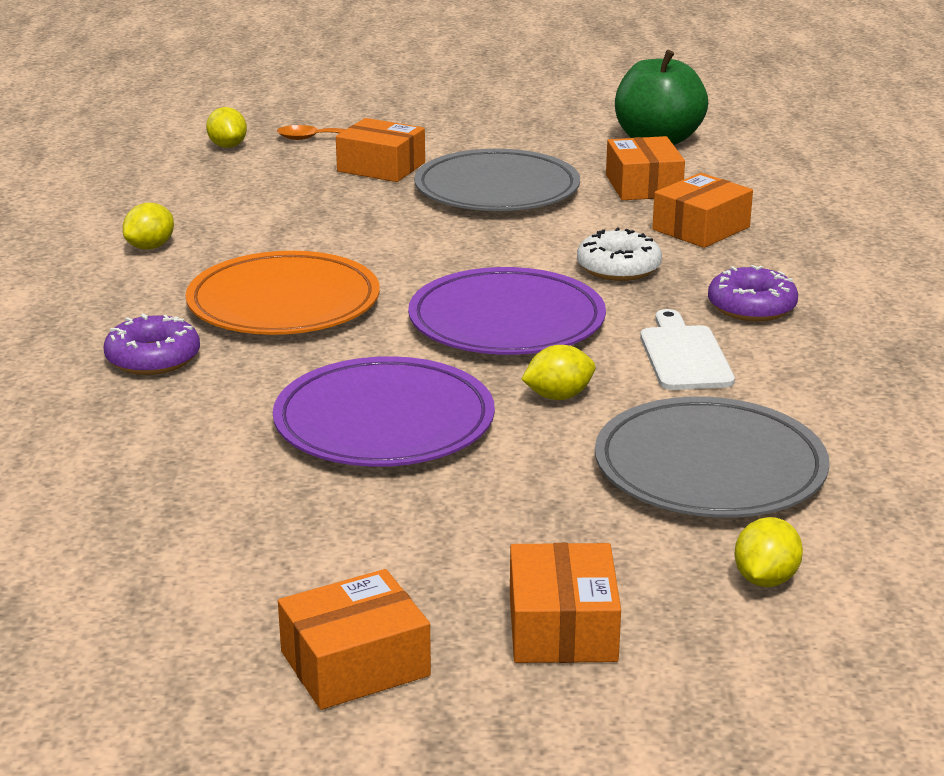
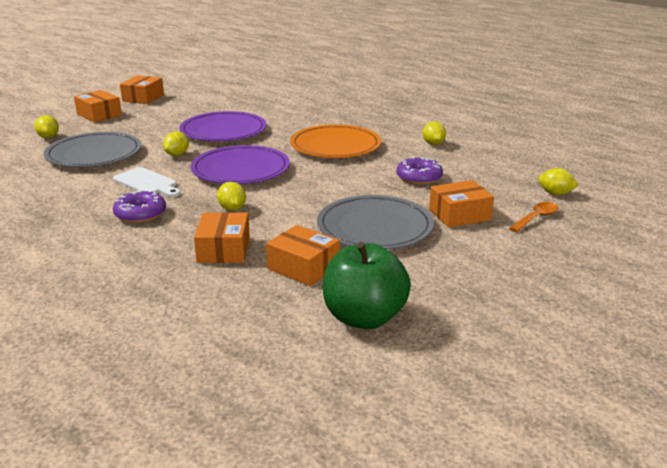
camera: 135 degrees right, 0 degrees up
purple donut [103,313,200,375] -> purple donut moved to [396,157,443,185]
white donut [577,227,662,281] -> yellow lemon [217,182,246,211]

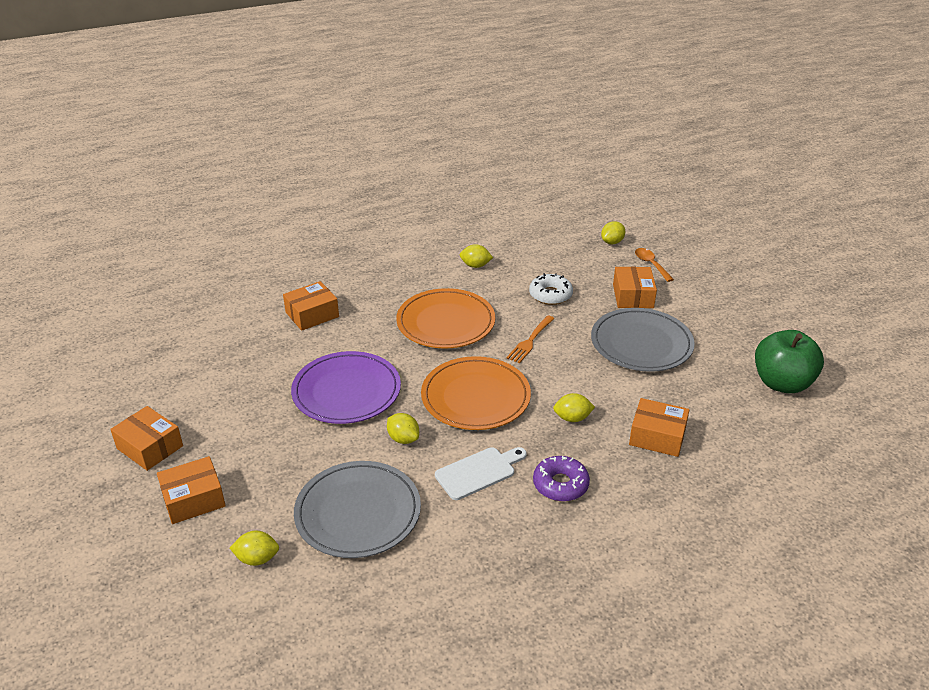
camera: 70 degrees left, 10 degrees up
purple plate [191,145,290,184] -> orange plate [421,356,531,430]
orange box [266,225,340,286] -> orange box moved to [283,281,339,331]
purple donut [396,157,443,185] -> white donut [529,273,573,305]
none -> orange fork [506,315,554,363]

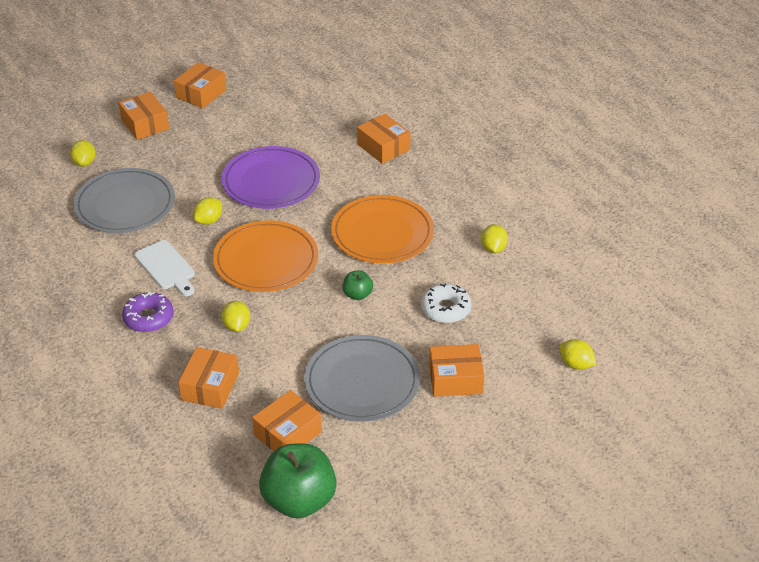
camera: 85 degrees right, 5 degrees up
orange fork [506,315,554,363] -> green apple [343,270,373,300]
orange spoon [635,248,674,282] -> none
none -> orange box [252,390,322,452]

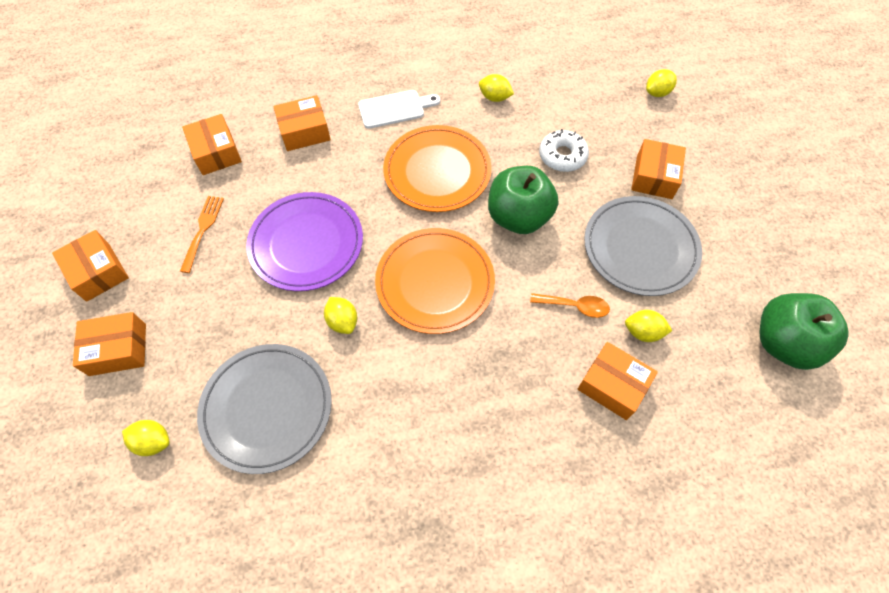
camera: 70 degrees left, 20 degrees up
purple donut [122,292,173,332] -> none
white cutting board [134,240,195,296] -> white cutting board moved to [358,90,440,129]
yellow lemon [222,301,250,332] -> yellow lemon moved to [625,310,672,342]
orange box [252,390,322,452] -> orange box moved to [182,114,242,175]
green apple [343,270,373,300] -> green apple [488,166,558,234], size x2.11
none -> orange fork [180,196,224,273]
none -> orange spoon [530,293,610,318]

